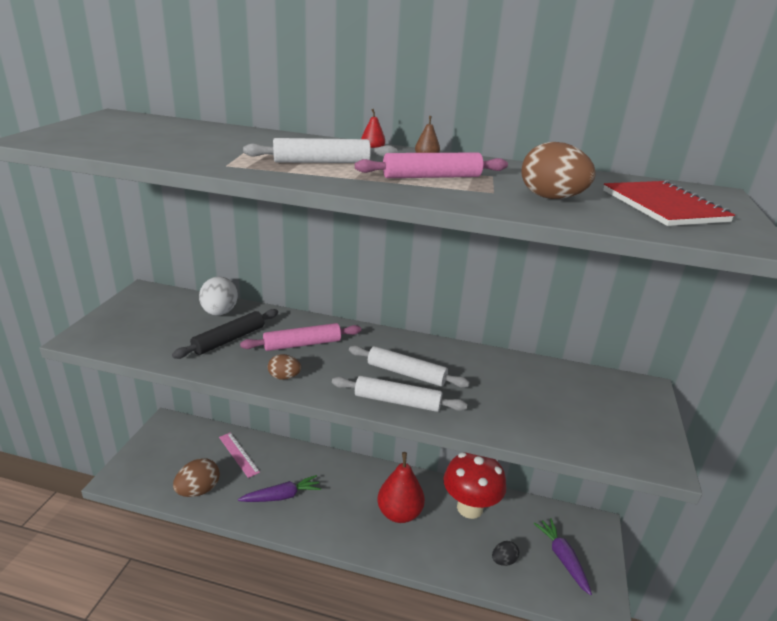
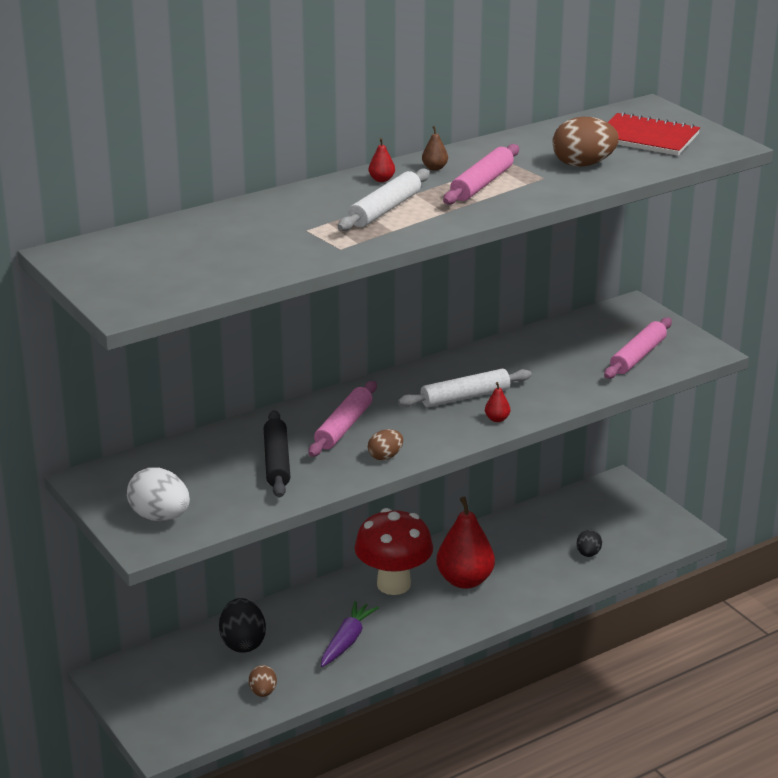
camera: 45 degrees left, 0 degrees up
brown egg [173,458,220,497] -> brown egg [249,665,277,697], size x0.59
white egg [199,276,238,316] -> white egg moved to [127,467,190,521]
pink ruler [219,433,260,478] -> black egg [219,598,266,653]
white rolling pin [332,376,467,412] -> red pear [485,382,510,422]
red mushroom [444,452,506,519] -> red mushroom moved to [354,508,433,595]
purple carrot [533,518,592,595] -> none
none -> pink rolling pin [604,317,672,379]

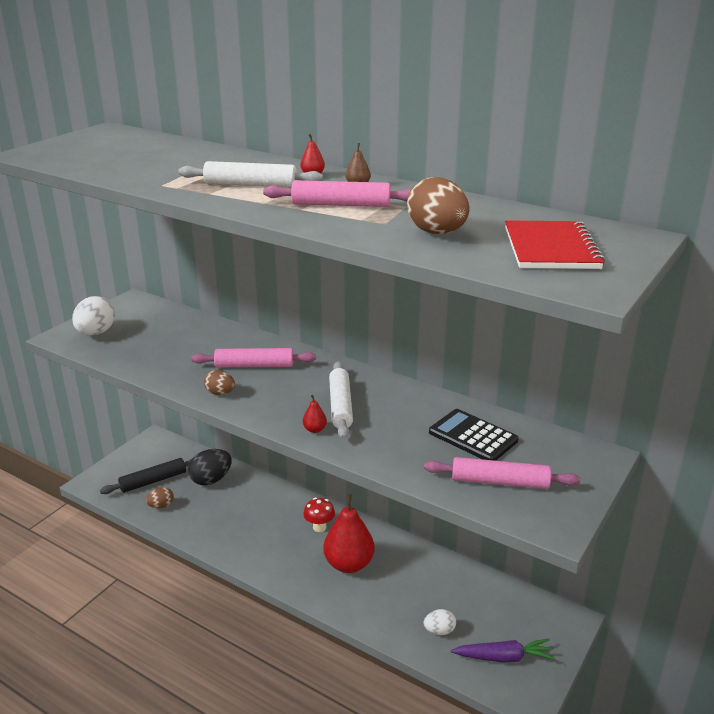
camera: 65 degrees right, 0 degrees up
black rolling pin [264,410,290,498] -> black rolling pin moved to [100,458,192,494]
purple carrot [321,601,379,667] -> purple carrot moved to [451,639,555,663]
red mushroom [354,508,433,595] -> red mushroom [303,498,335,532], size x0.49
white rolling pin [398,369,532,407] -> white rolling pin turned 45 degrees clockwise [329,361,353,439]
black egg [577,530,602,557] -> white egg [424,609,456,635]
none -> black calculator [429,409,519,461]

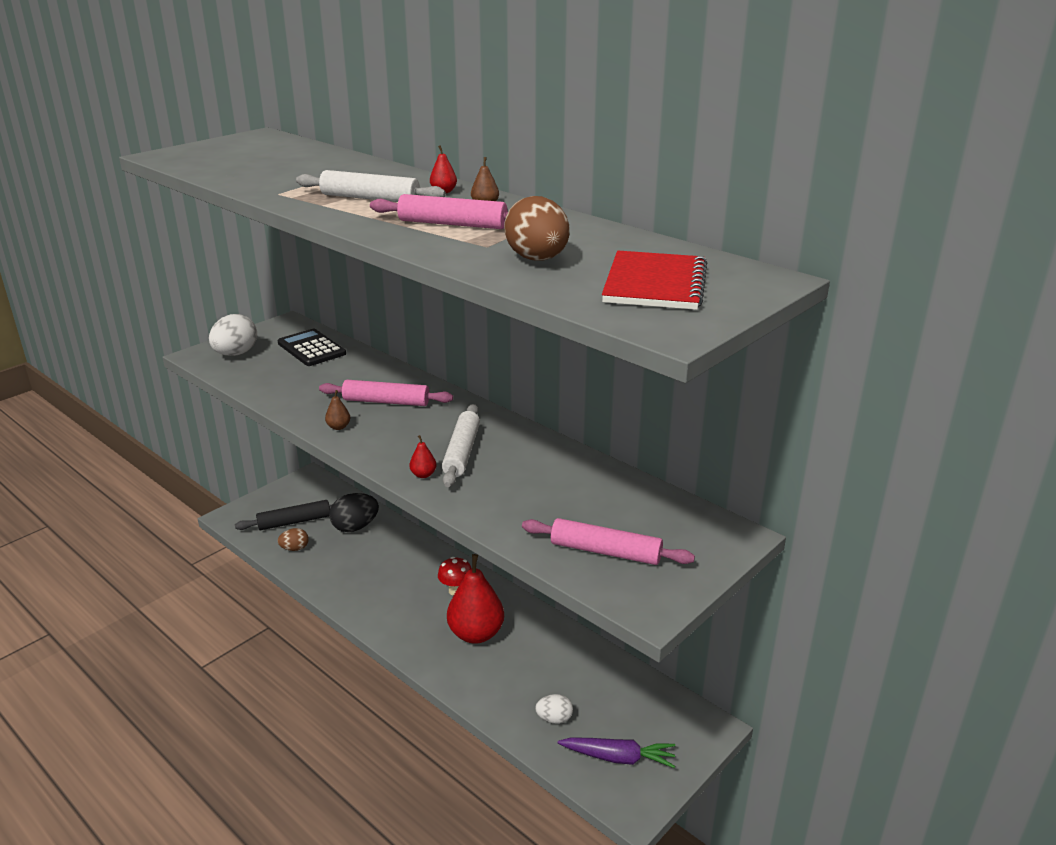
camera: 10 degrees right, 0 degrees up
brown egg [204,370,235,395] -> brown pear [325,390,350,430]
black calculator [429,409,519,461] -> black calculator moved to [278,329,346,366]

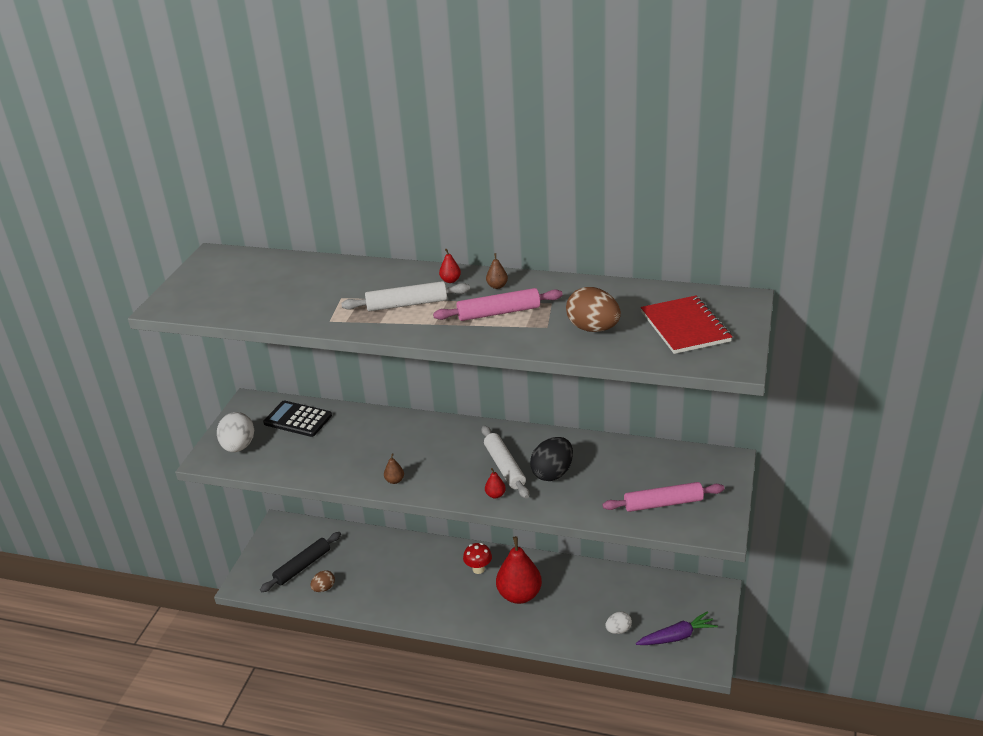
camera: 25 degrees left, 5 degrees up
pink rolling pin [319,380,453,406] -> none
black egg [329,493,379,532] -> black egg moved to [530,437,573,481]

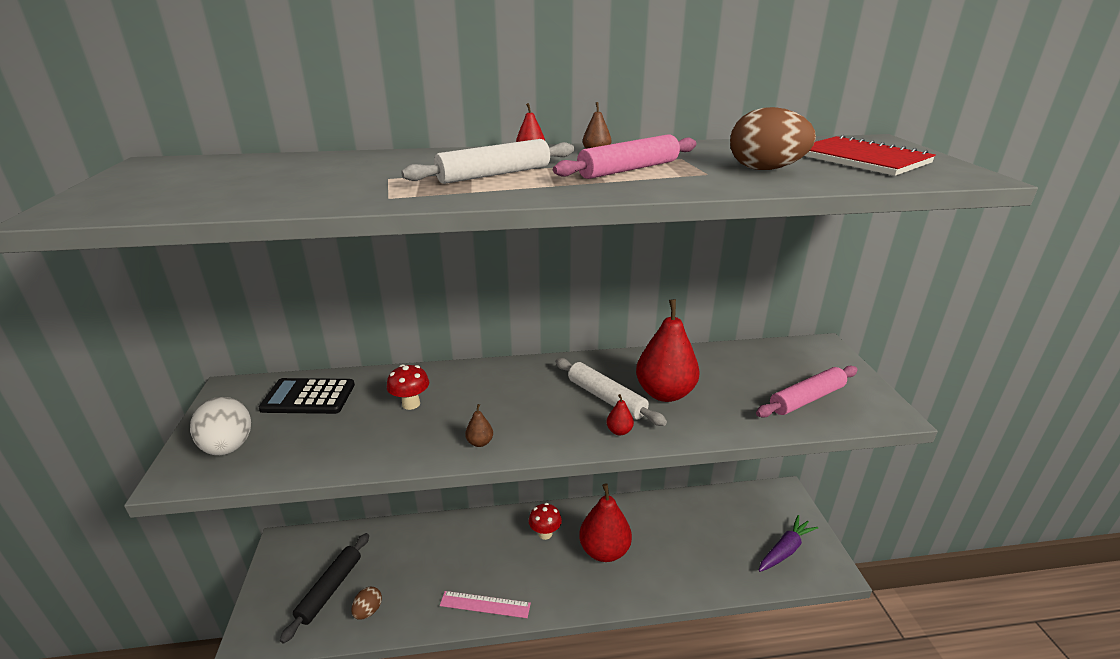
camera: 25 degrees left, 5 degrees down
black egg [530,437,573,481] -> red pear [636,299,700,402]
white egg [606,611,632,634] -> none
none -> red mushroom [387,364,429,410]
none -> pink ruler [440,591,531,618]

